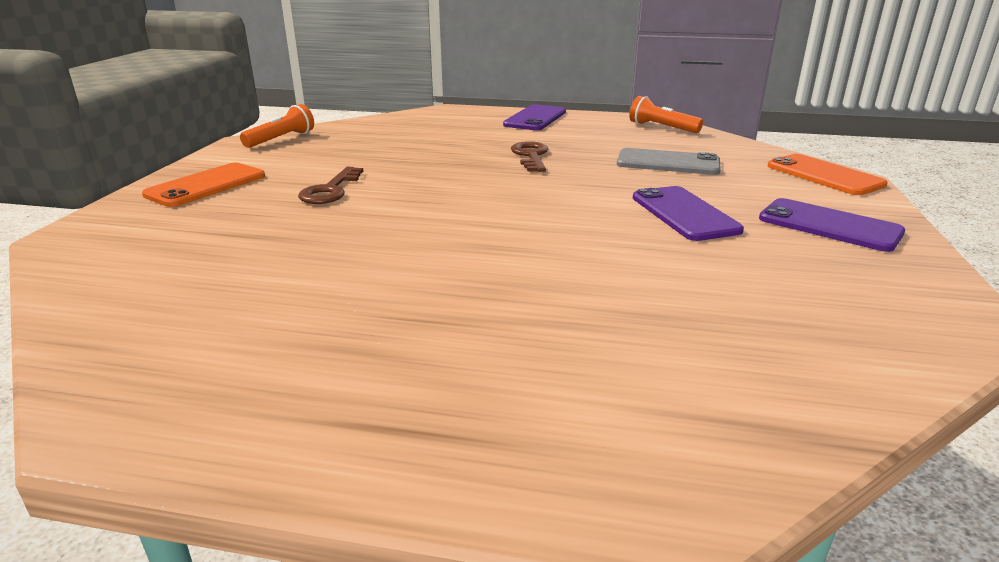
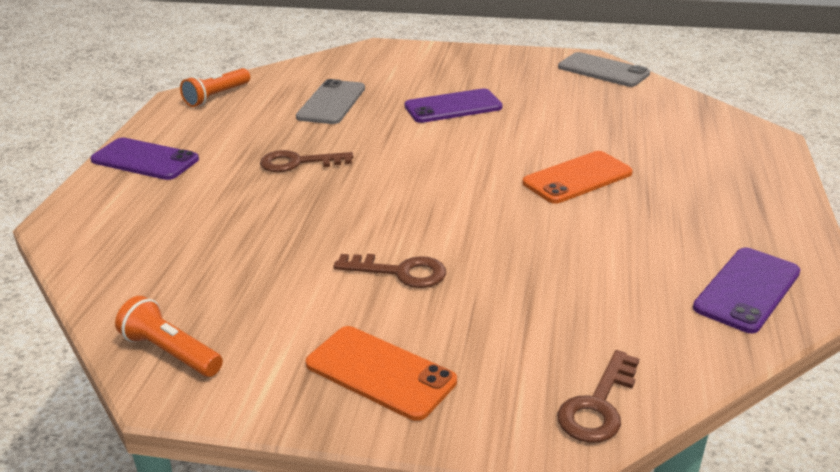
camera: 90 degrees left, 5 degrees up
purple phone [759,198,905,252] -> purple phone moved to [693,247,801,333]
orange phone [768,154,888,195] -> orange phone moved to [523,151,633,204]
none -> grey phone [558,52,650,87]
none -> brown key [558,350,639,443]

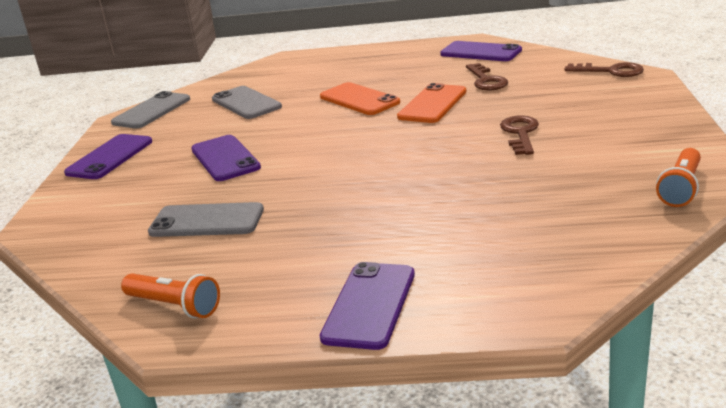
camera: 95 degrees left, 5 degrees down
brown key [260,150,354,172] -> brown key moved to [466,63,508,90]
orange phone [306,326,457,421] -> orange phone moved to [397,83,466,123]
none -> purple phone [64,134,152,179]
none -> grey phone [212,86,282,119]

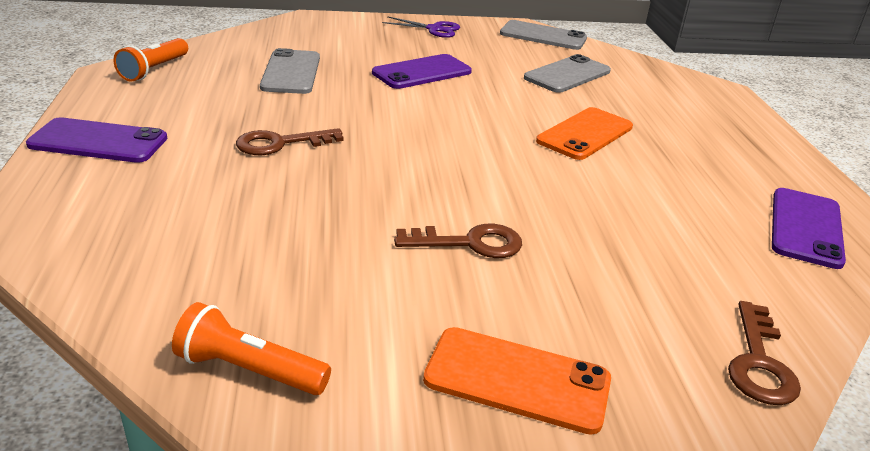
camera: 75 degrees right, 5 degrees up
purple phone [64,134,152,179] -> purple scissors [382,16,460,38]
orange phone [397,83,466,123] -> orange phone moved to [423,327,611,435]
brown key [466,63,508,90] -> brown key moved to [236,128,344,155]

